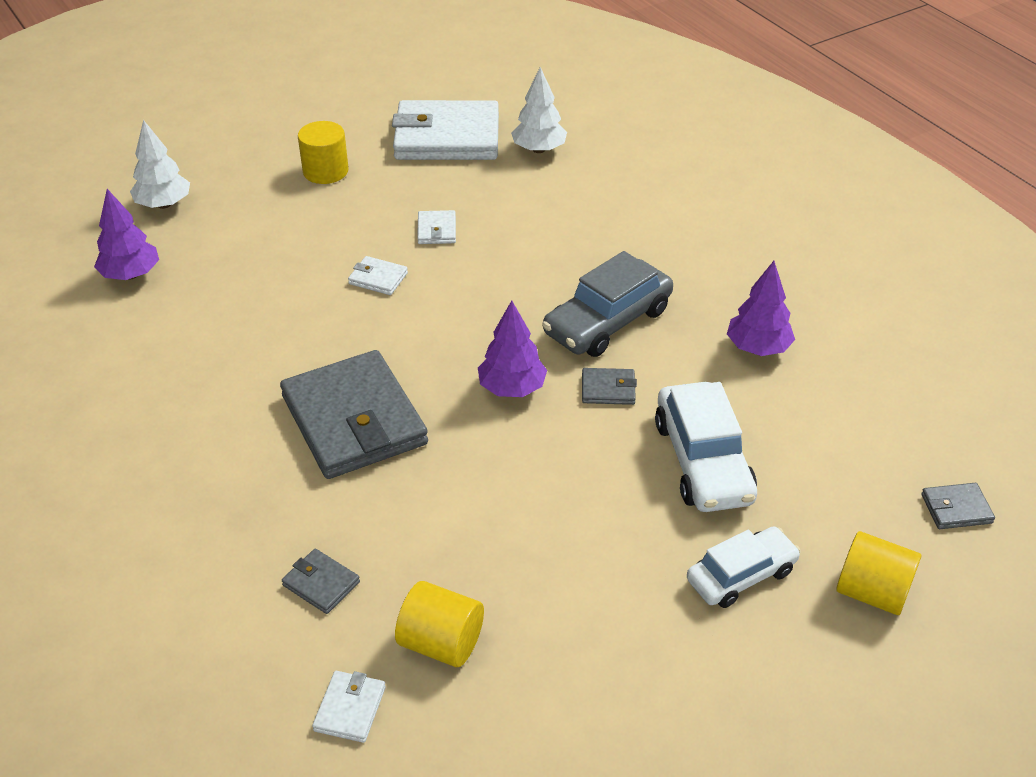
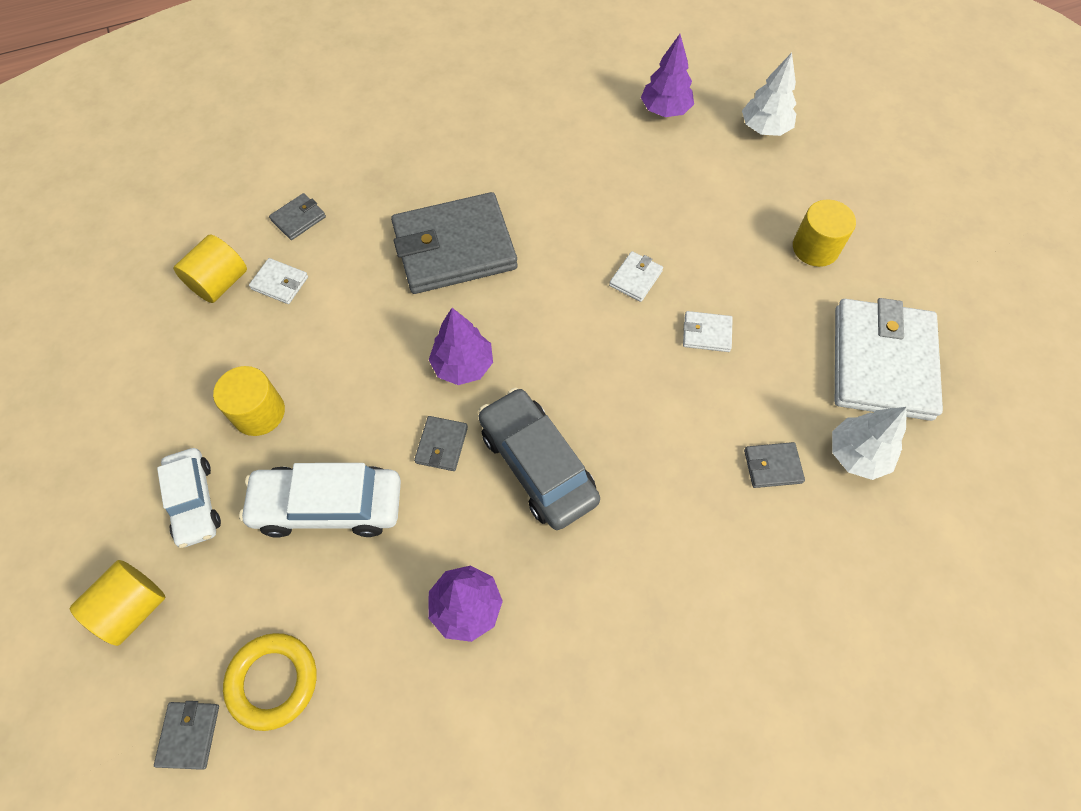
camera: 100 degrees right, 20 degrees up
white wallet [312,671,386,743] -> white wallet moved to [249,258,308,304]
none -> yellow cylinder [213,366,285,436]
none -> yellow ring [223,633,317,731]
none -> grey wallet [744,442,805,488]

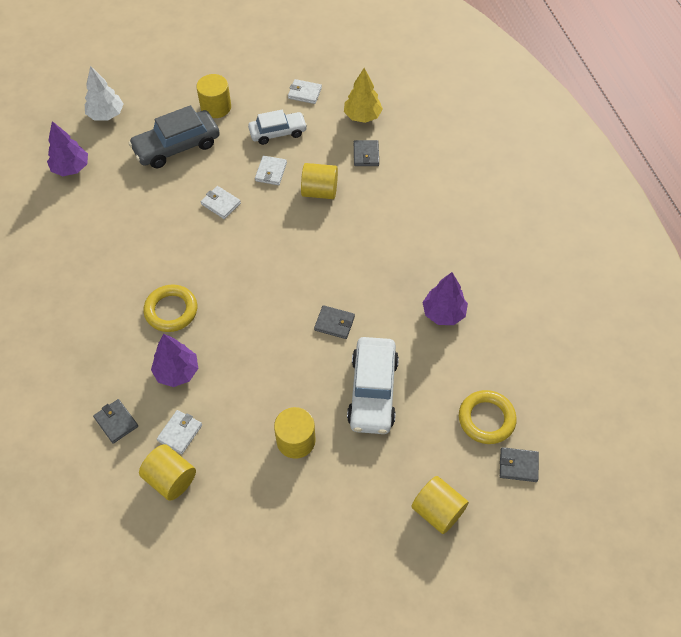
camera: 85 degrees left, 5 degrees down
white car [157,448,221,548] -> white car moved to [248,110,307,145]
grey wallet [391,192,518,294] -> yellow ring [143,285,197,332]
purple tree [429,308,493,385] -> purple tree moved to [151,334,198,387]
grey car [479,388,600,530] -> grey car moved to [129,105,220,168]
white tree [832,407,907,480] -> yellow tree [344,68,383,123]
white wallet [835,298,943,421] -> white wallet [288,79,322,104], size x0.41
none -> yellow cylinder [301,163,338,199]

